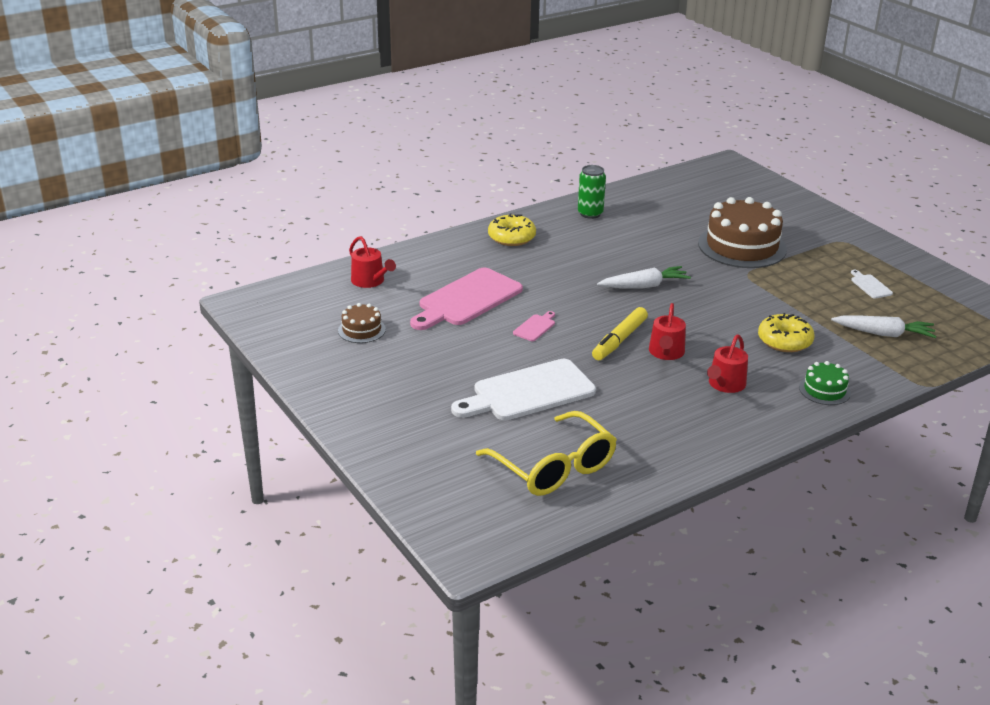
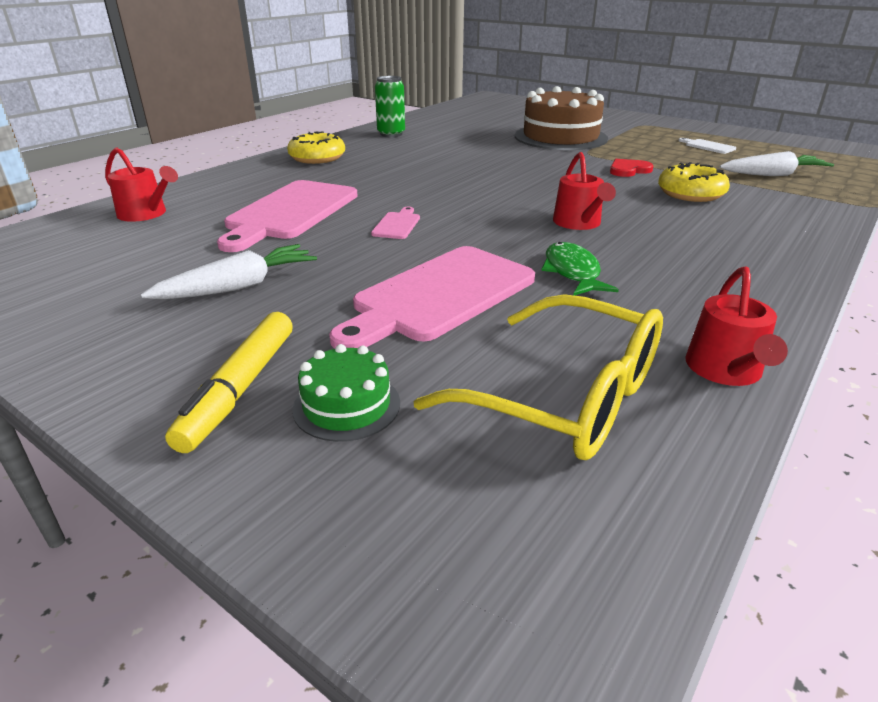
camera: 20 degrees left, 0 degrees up
brown cake [338,303,386,343] -> none
white cutting board [451,359,596,421] -> pink cutting board [329,246,535,349]
yellow marker [592,307,648,360] -> yellow marker moved to [165,312,293,453]
white carrot [597,266,691,288] -> white carrot moved to [141,244,317,300]
red watering can [707,335,748,393] -> red watering can moved to [685,267,788,386]
green cake [799,361,851,405] -> green cake moved to [292,344,400,442]
none -> green fish [541,242,619,295]
none -> red heart [610,159,653,177]

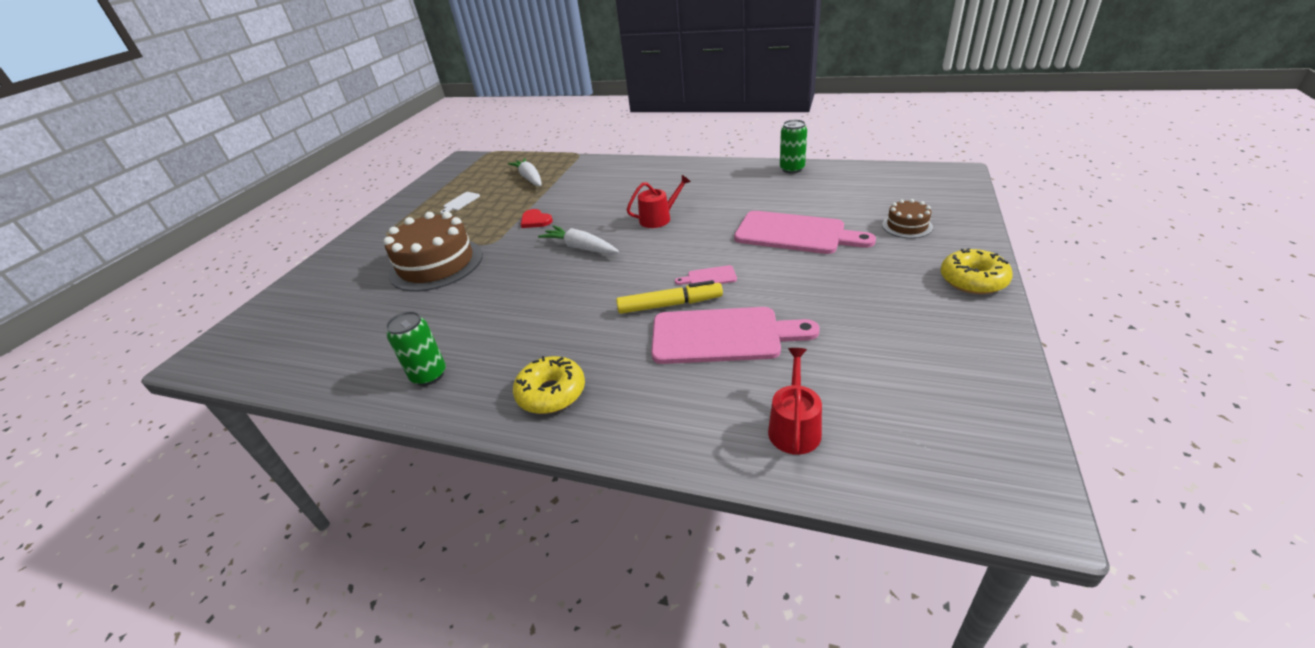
camera: 105 degrees left, 5 degrees up
white carrot [141,244,317,300] -> white carrot moved to [538,225,619,254]
yellow marker [165,312,293,453] -> yellow marker moved to [616,280,723,314]
green cake [292,344,400,442] -> brown cake [882,199,933,238]
yellow glasses [413,294,663,460] -> none
green fish [541,242,619,295] -> none
yellow donut [658,162,730,202] -> yellow donut moved to [941,248,1013,294]
red watering can [685,267,788,386] -> green can [780,120,807,174]

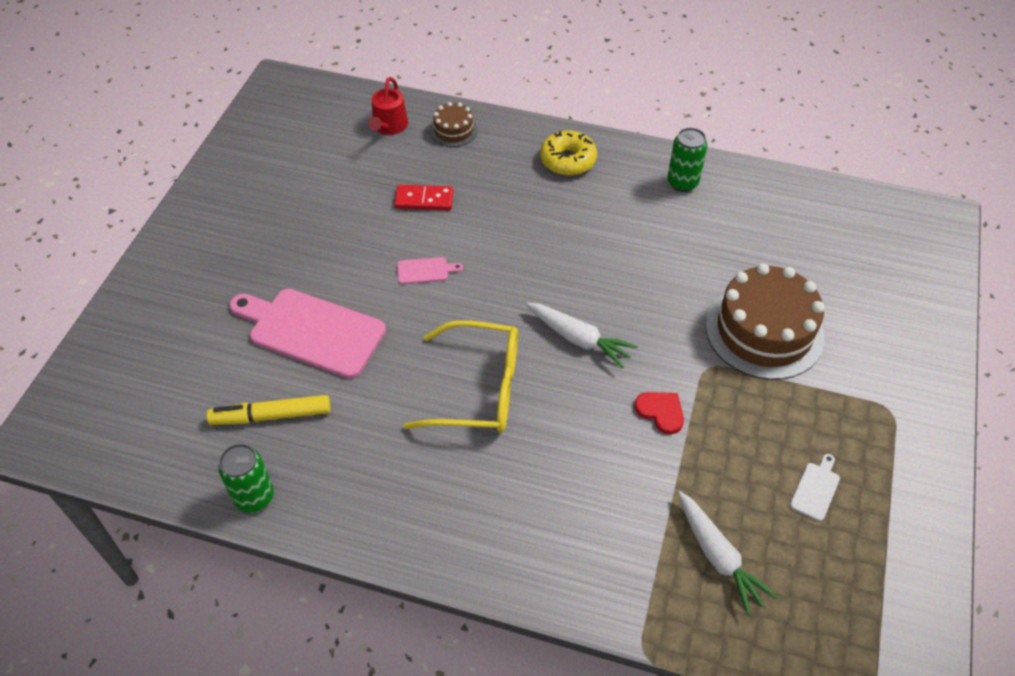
camera: 175 degrees right, 15 degrees up
yellow marker [616,280,723,314] -> yellow marker moved to [206,395,330,425]
red watering can [627,175,691,228] -> yellow glasses [404,320,518,433]
pink cutting board [651,307,820,364] -> red domino [394,185,454,210]
brown cake [882,199,933,238] -> brown cake moved to [430,102,478,147]
yellow donut [941,248,1013,294] -> none

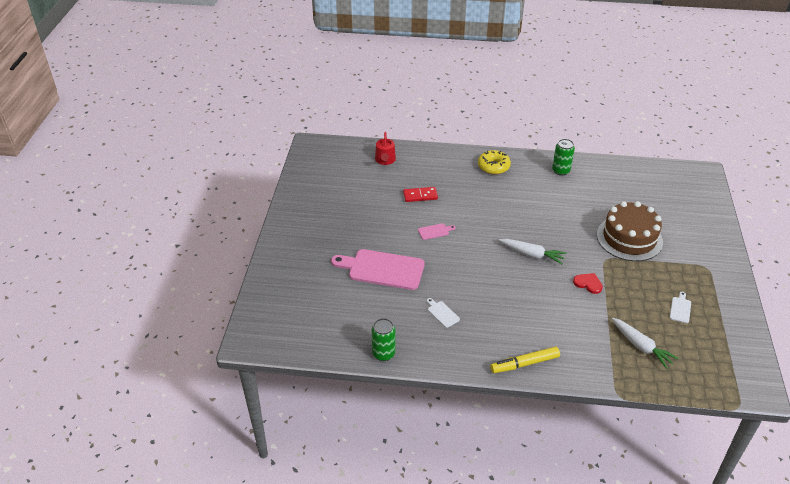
camera: 10 degrees left, 10 degrees down
yellow marker [206,395,330,425] -> yellow marker moved to [490,346,560,373]
yellow glasses [404,320,518,433] -> none
brown cake [430,102,478,147] -> none
none -> white cutting board [427,298,460,328]

